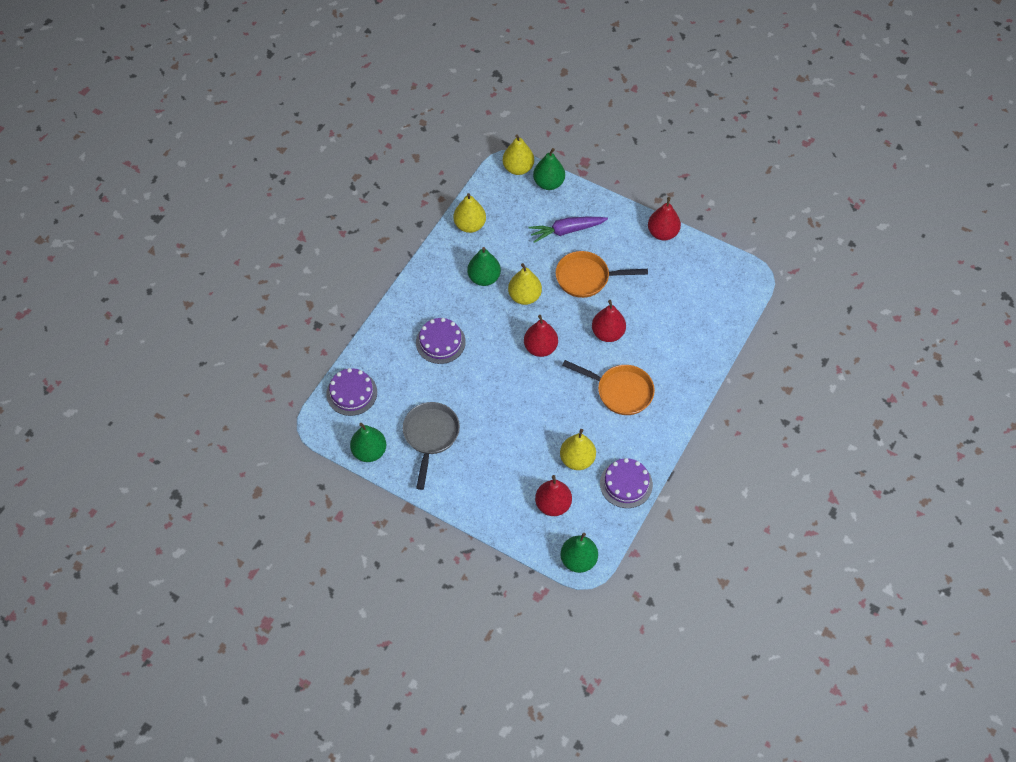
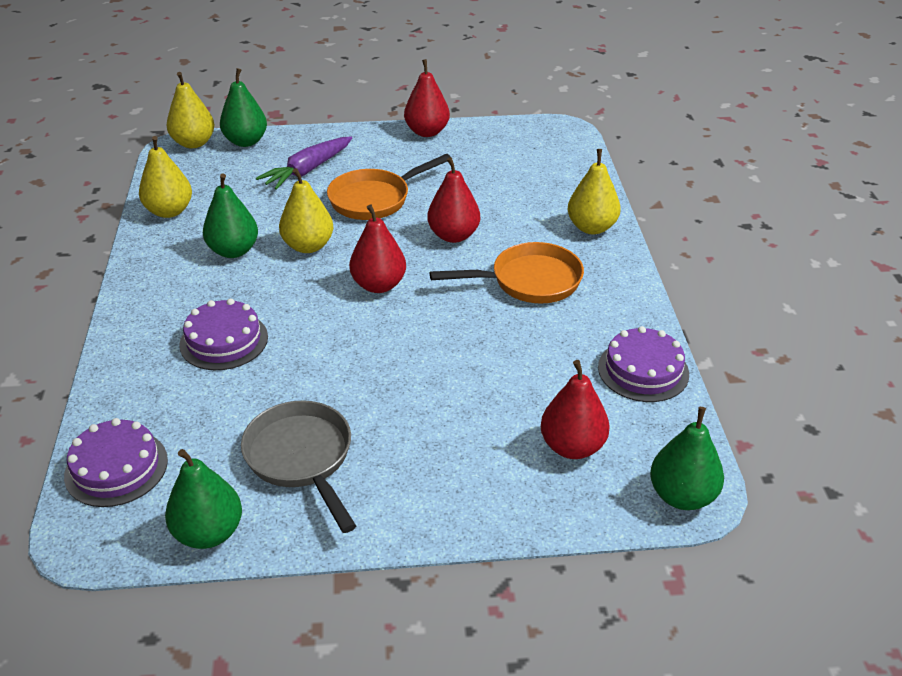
camera: 35 degrees left, 20 degrees down
yellow pear [560,429,596,470] -> yellow pear moved to [568,149,621,234]

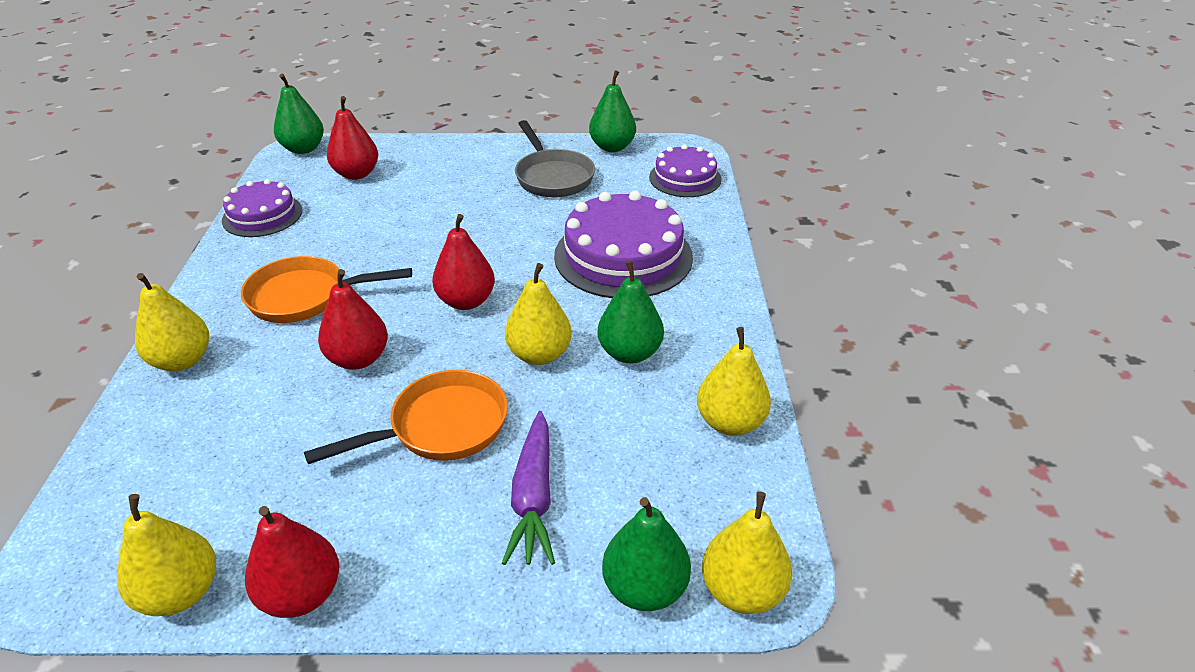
camera: 175 degrees left, 0 degrees up
purple cake [179,298,268,370] -> purple cake [554,191,693,298], size x1.68
purple carrot [256,137,352,190] -> purple carrot turned 135 degrees clockwise [502,411,555,565]
none -> yellow pear [117,494,216,616]

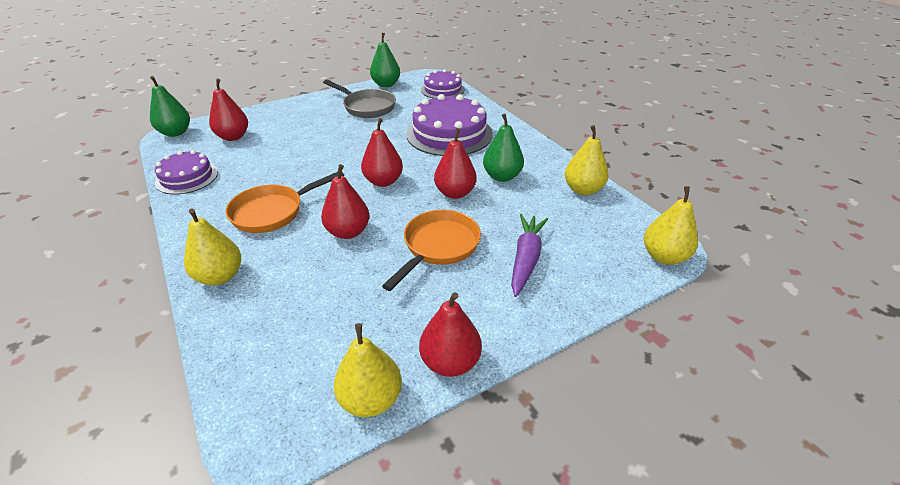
camera: 30 degrees left, 0 degrees up
purple carrot [502,411,555,565] -> purple carrot turned 135 degrees counterclockwise [511,214,548,297]
yellow pear [505,263,572,365] -> red pear [434,128,477,199]
green pear [602,497,691,611] -> none

